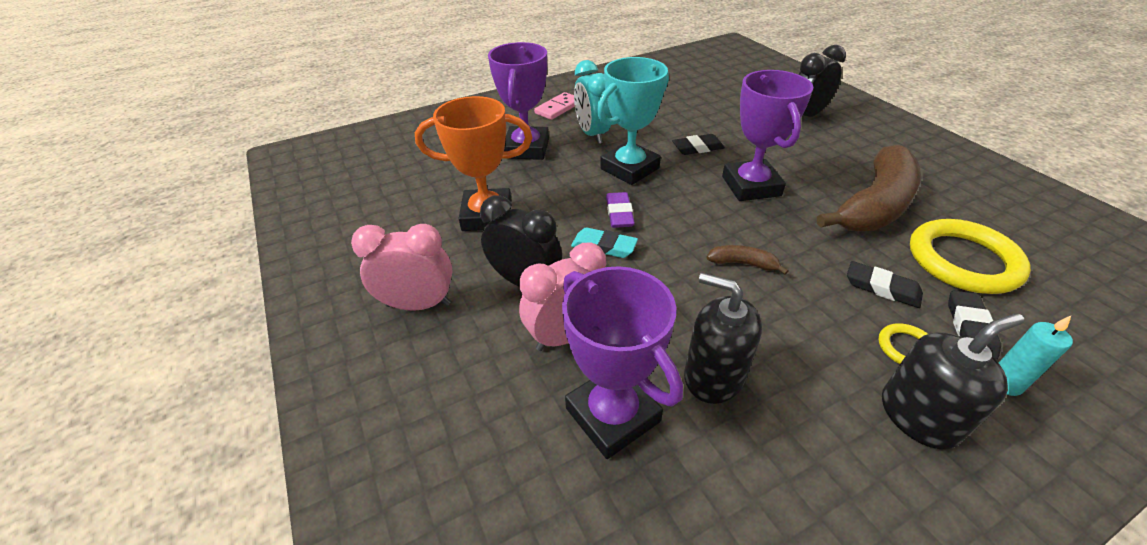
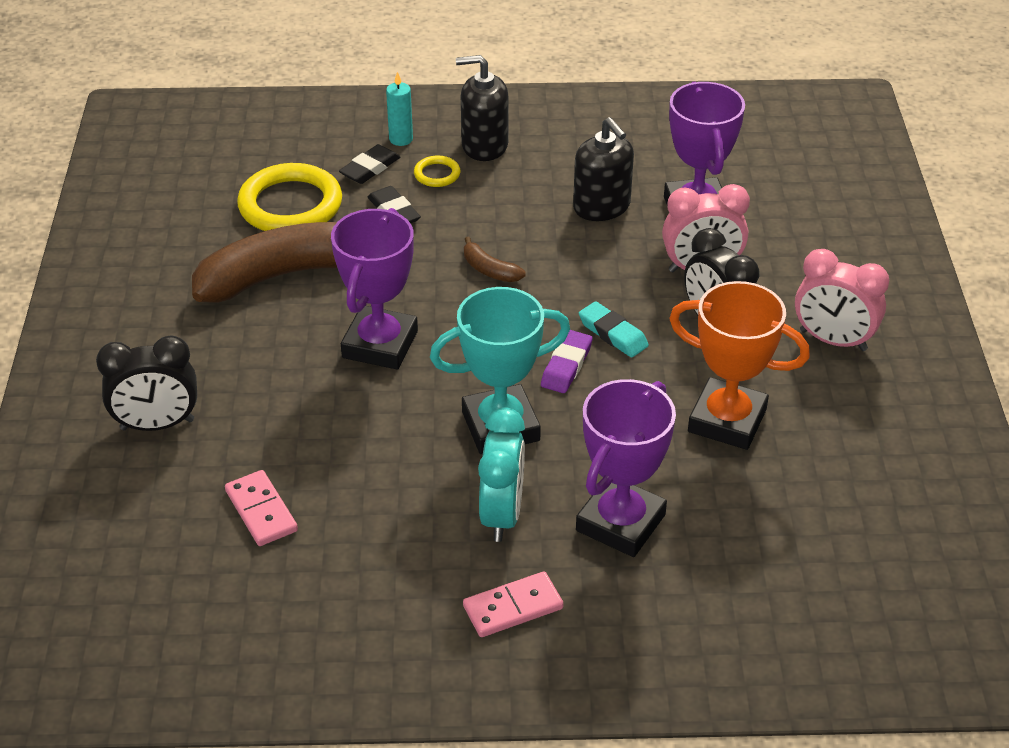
camera: 155 degrees left, 0 degrees up
black eraser [672,134,725,155] -> none
none -> pink domino [225,470,298,546]

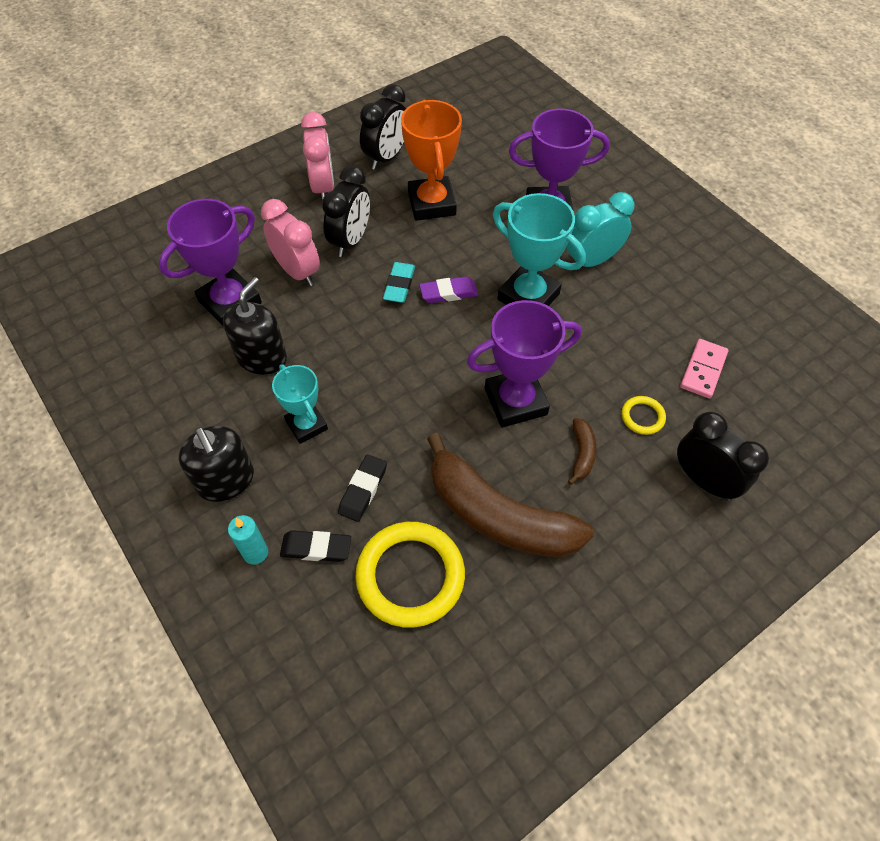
camera: 125 degrees left, 15 degrees up
yellow ring [414,155,461,187] -> yellow ring moved to [622,396,666,435]
pink domino [463,571,563,637] -> none
brown banana [464,236,525,282] -> brown banana moved to [568,418,597,485]
none -> turquoise trophy [272,364,328,444]
none -> black clock [360,84,406,170]

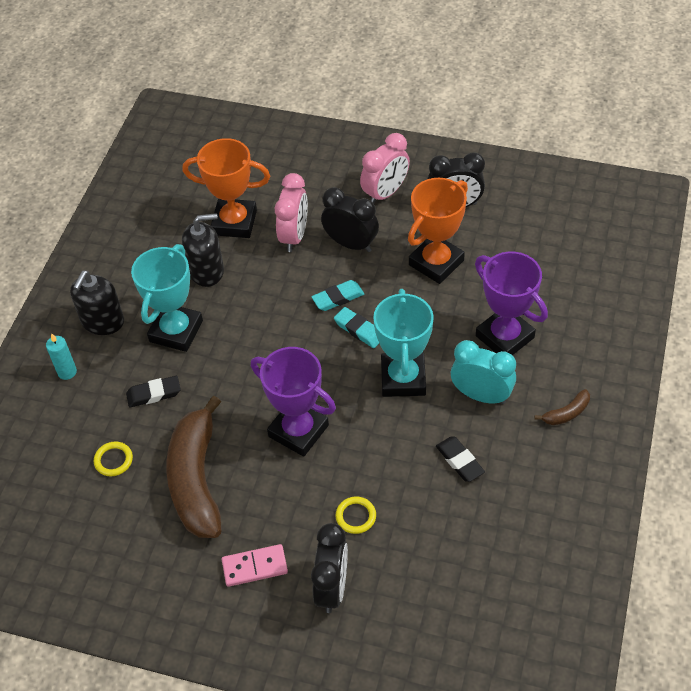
camera: 55 degrees right, 5 degrees down
purple trophy [159,199,262,326] -> orange trophy [183,138,270,238]
turquoise trophy [272,364,328,444] -> turquoise trophy [131,244,203,352], size x1.59
black eraser [280,530,351,562] -> black eraser moved to [436,436,485,482]
black clock [322,166,370,257] -> black clock turned 135 degrees counterclockwise [321,187,379,252]
yellow ring [355,522,465,628] -> yellow ring [94,441,133,476], size x0.46
purple eraser [419,276,478,303] -> turquoise eraser [334,307,379,348]
brown banana [568,418,597,485] -> brown banana moved to [535,389,590,425]
pink domino [680,339,728,399] -> pink domino moved to [222,544,288,587]

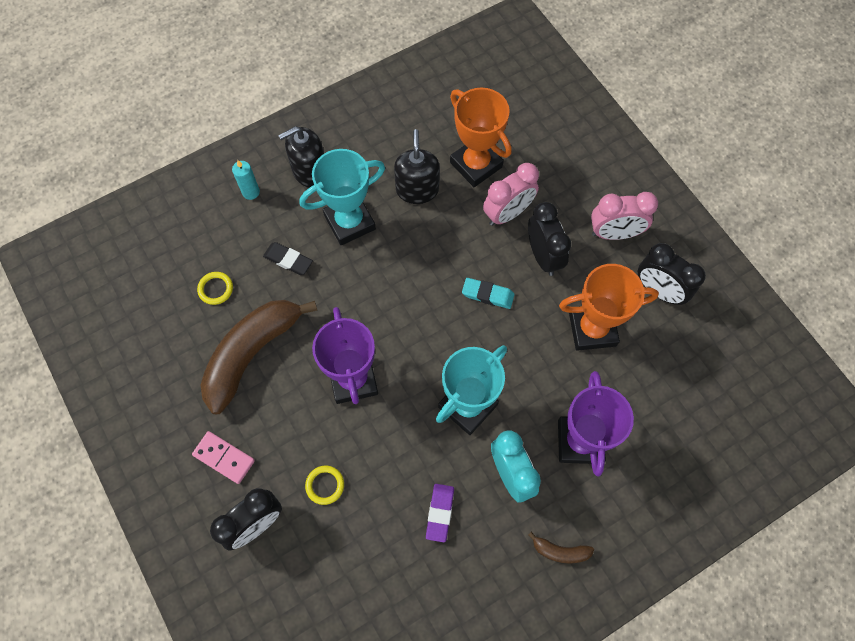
camera: 40 degrees right, 15 degrees up
black soap dispenser [182,213,224,287] -> black soap dispenser turned 120 degrees counterclockwise [394,129,440,204]
turquoise eraser [334,307,379,348] -> none
black eraser [436,436,485,482] -> purple eraser [426,484,454,542]

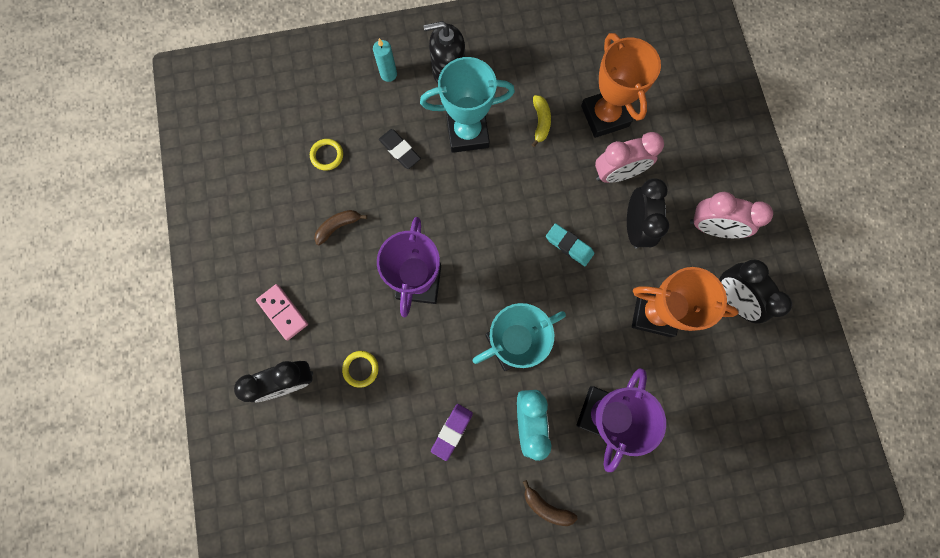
camera: 20 degrees right, 10 degrees up
brown banana [200,300,317,414] -> brown banana [314,210,367,245], size x0.41
black soap dispenser [394,129,440,204] -> yellow banana [531,95,551,147]

